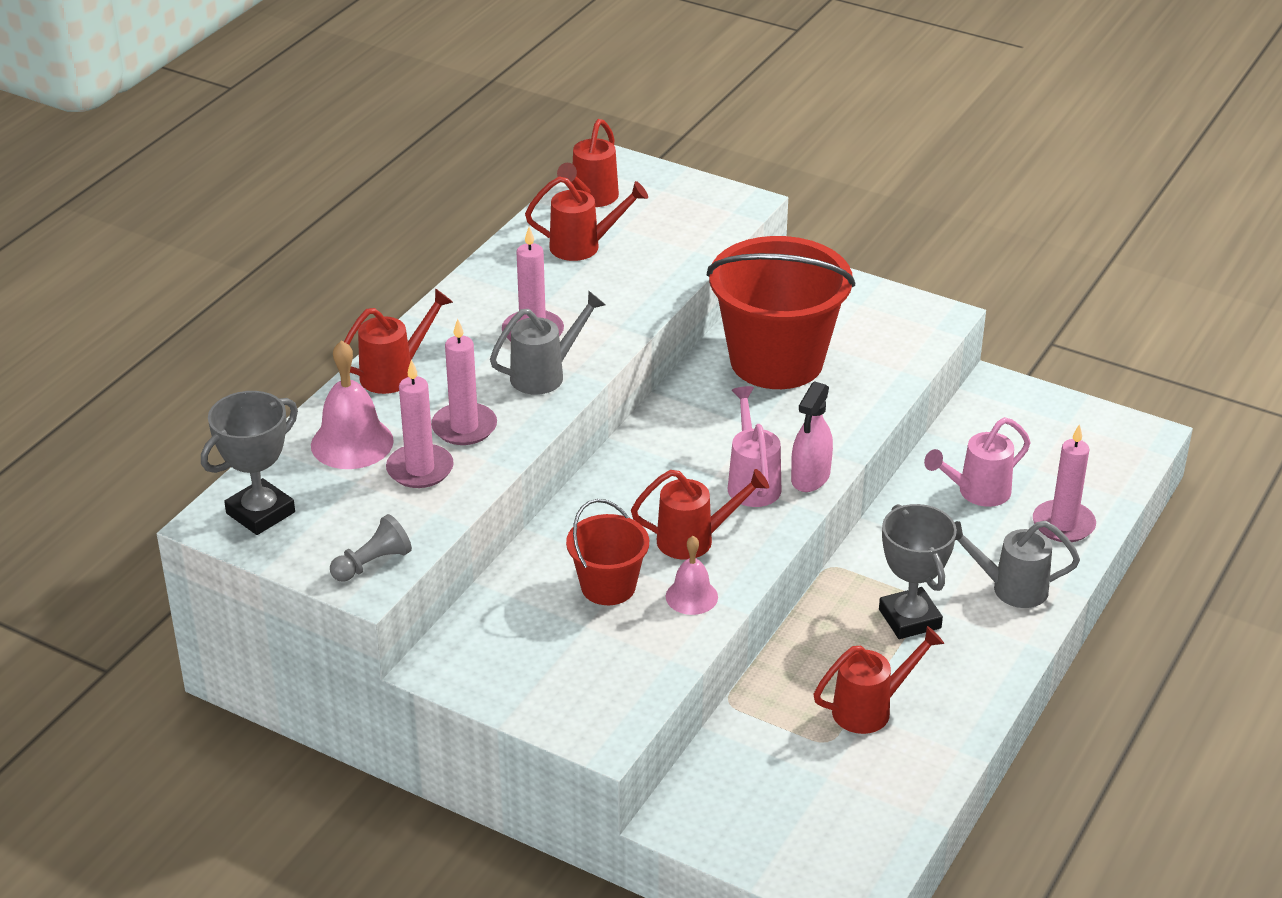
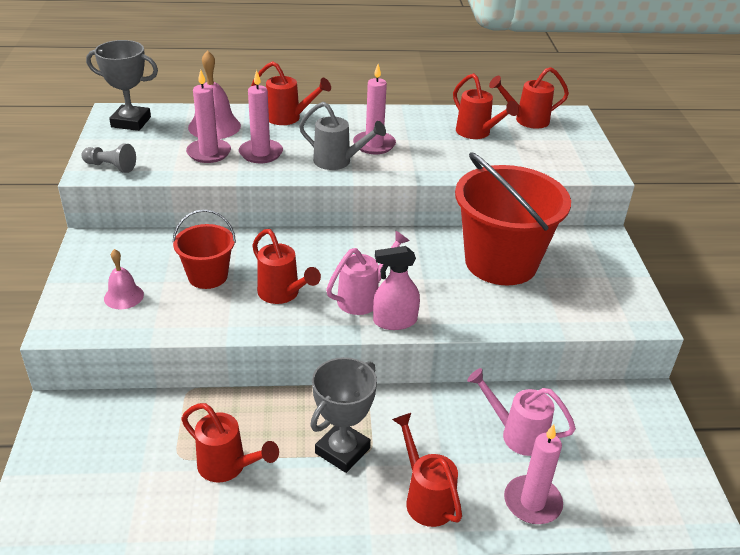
camera: 55 degrees right, 0 degrees up
pink bell [666,536,718,615] -> pink bell moved to [104,249,144,309]
grey watering can [954,521,1080,608] -> red watering can [392,413,462,527]

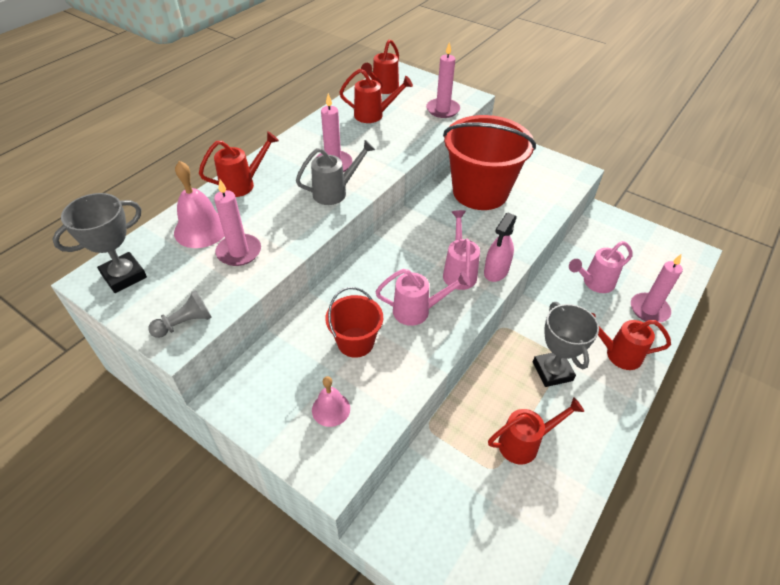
camera: 50 degrees left, 10 degrees up
pink candle [239,70,283,163] -> pink candle moved to [426,42,460,118]
red watering can [252,229,321,304] -> pink watering can [376,269,470,326]

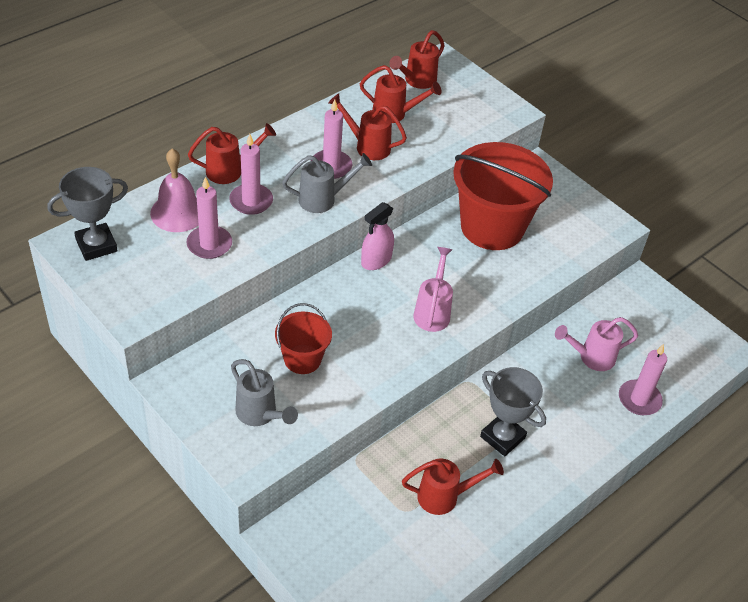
camera: 10 degrees right, 0 degrees up
grey pawn [148,290,212,338] -> none
pink bell [312,376,350,427] -> grey watering can [231,359,298,426]
pink watering can [376,269,470,326] -> none
pink candle [426,42,460,118] -> pink candle moved to [229,134,273,215]
pink spray bottle [484,213,517,282] -> pink spray bottle moved to [361,202,394,270]
grey trophy [533,302,599,387] -> grey trophy turned 45 degrees counterclockwise [480,367,546,456]
red watering can [591,313,671,370] -> red watering can moved to [328,93,407,160]

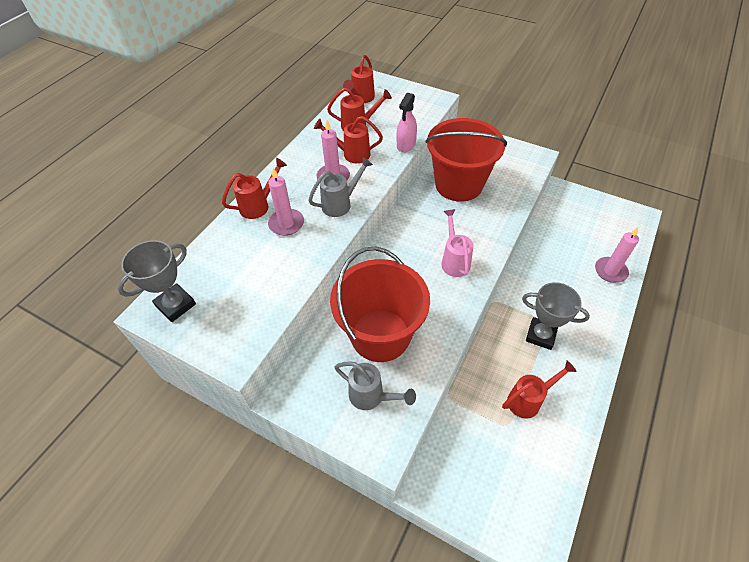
camera: 15 degrees left, 5 degrees up
pink bell [150,148,199,232] -> none
pink candle [186,177,232,259] -> none
red bucket [275,303,332,374] -> red bucket [330,247,430,362], size x1.93
pink spray bottle [361,202,394,270] -> pink spray bottle moved to [397,93,417,153]
pink watering can [555,317,638,371] -> none

